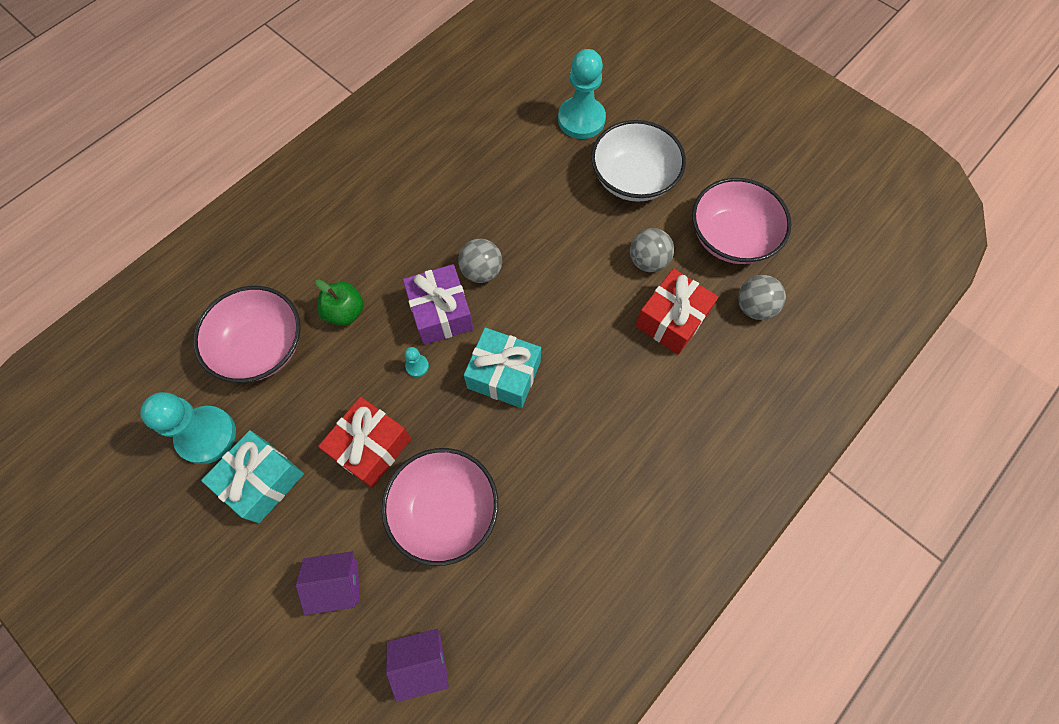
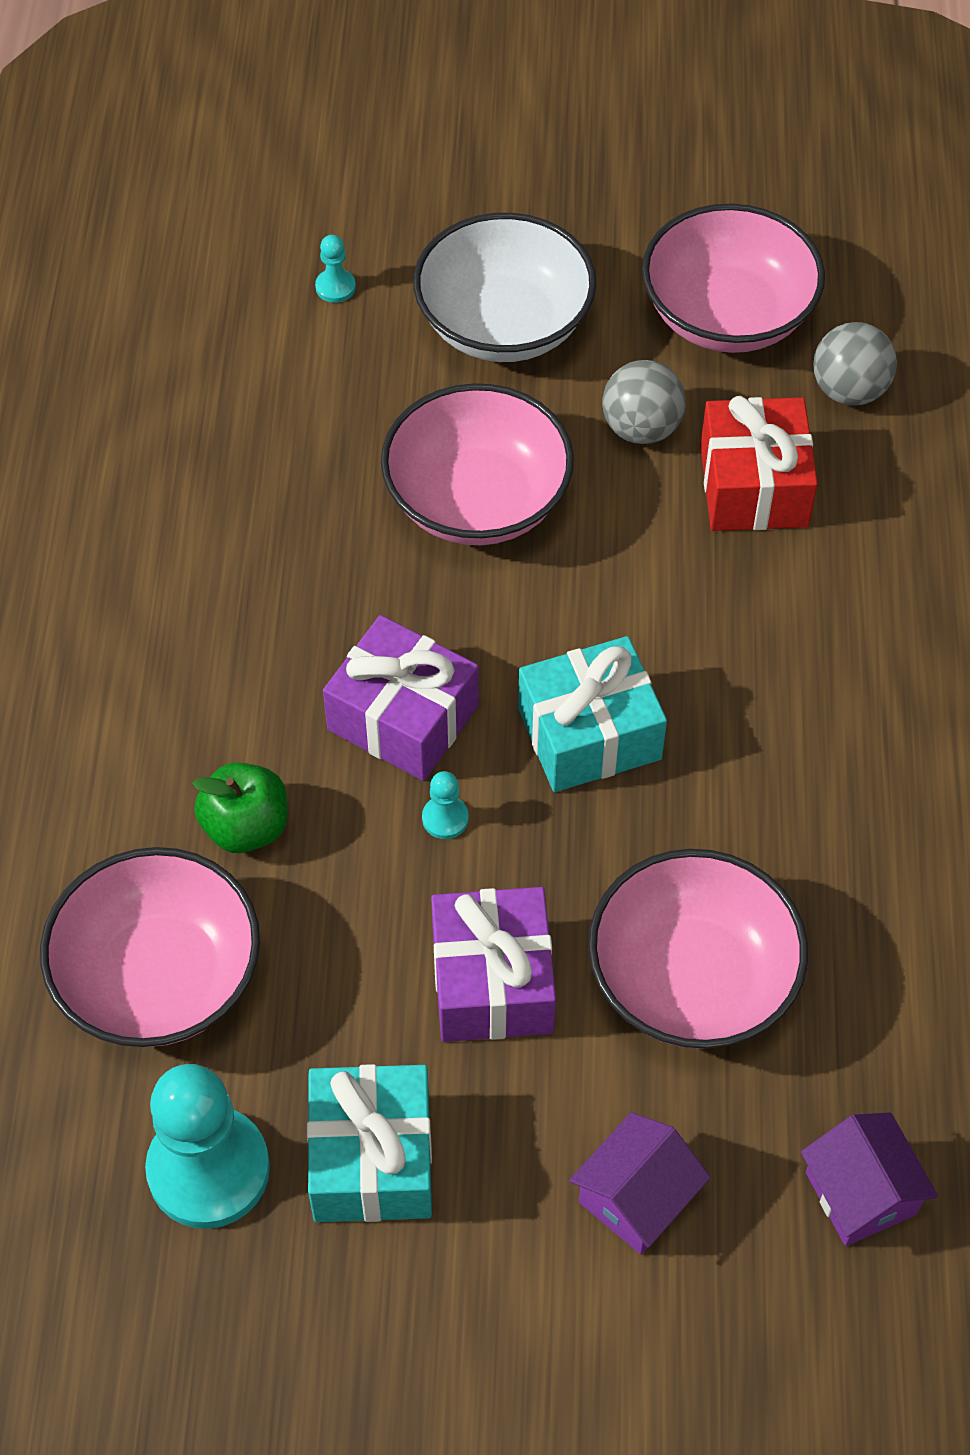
camera: 40 degrees left, 10 degrees down
red gift [318,396,411,488] -> purple gift [431,887,556,1042]
purple house [386,629,449,702] -> purple house turned 60 degrees counterclockwise [801,1112,938,1246]
grey ball [458,239,502,283] -> none
turquoise pawn [558,49,606,139] -> turquoise pawn [315,235,356,303], size x0.42
none -> pink bowl [381,383,574,545]

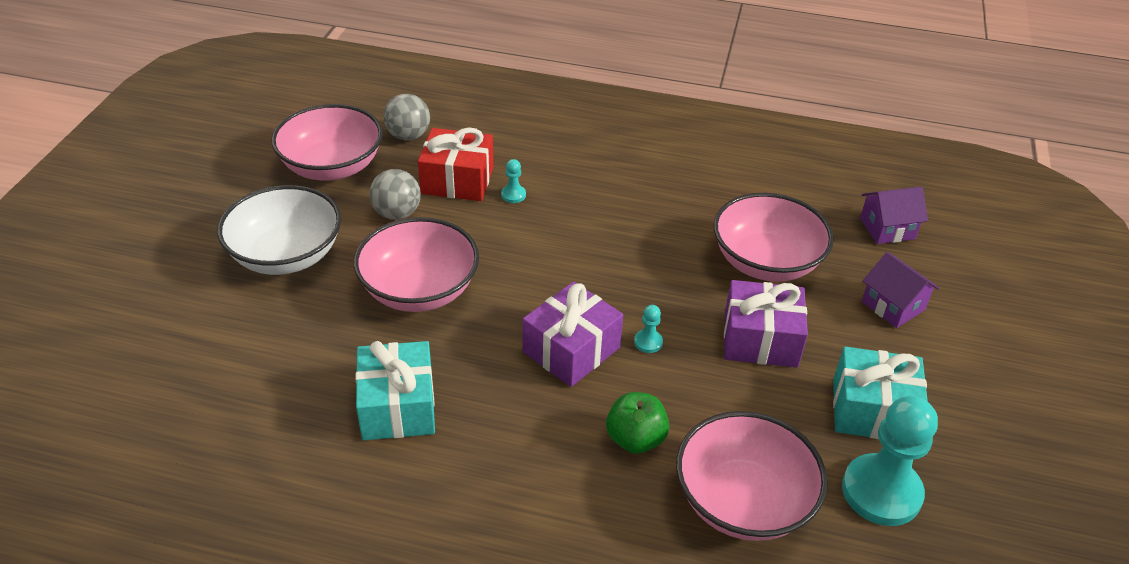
camera: 80 degrees left, 15 degrees down
turquoise pawn [315,235,356,303] -> turquoise pawn moved to [501,159,526,203]
turquoise gift [518,636,667,792] -> turquoise gift moved to [355,341,435,440]

